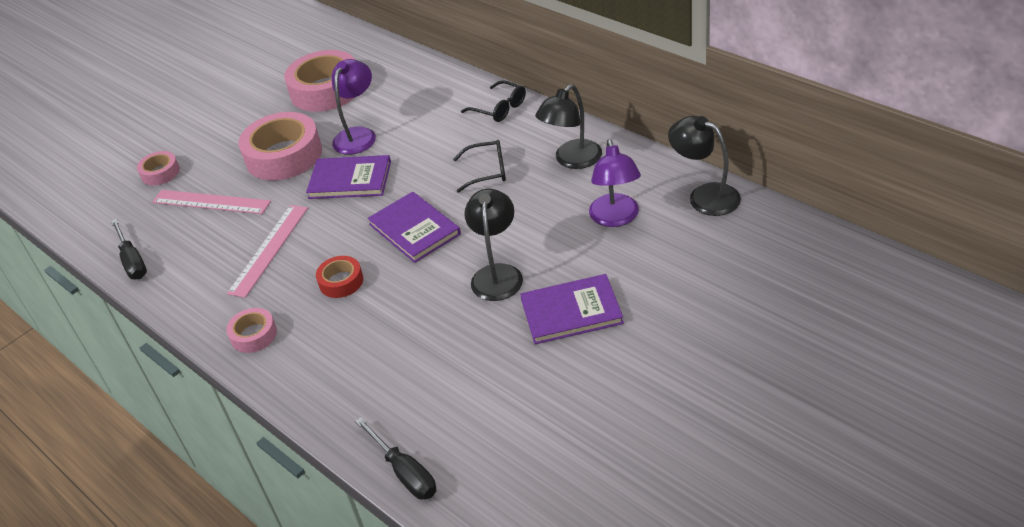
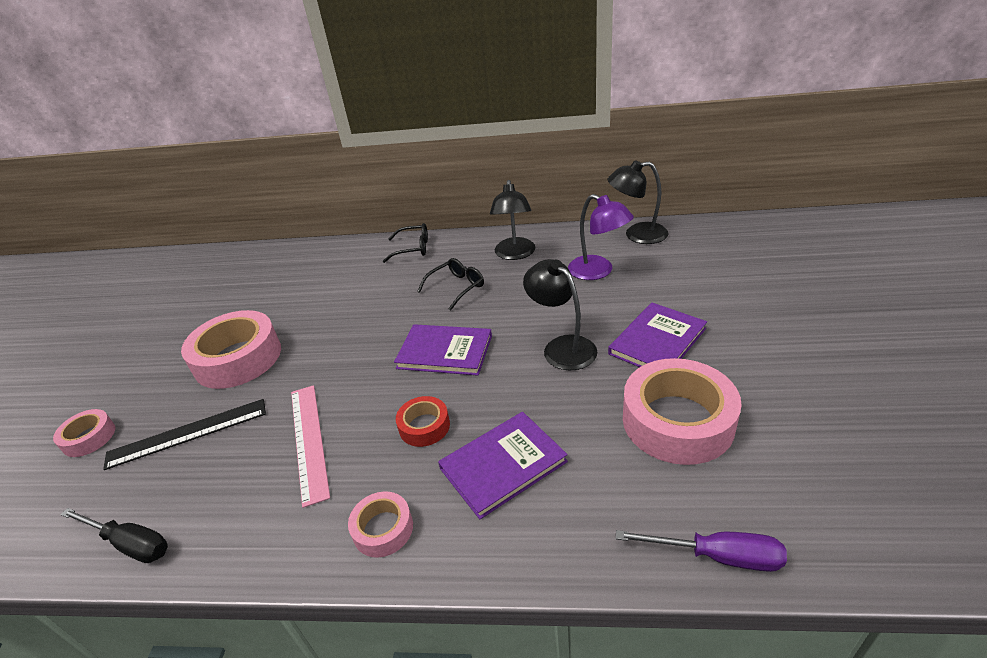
camera: 40 degrees left, 5 degrees down
pink ruler [152,190,271,214] -> black ruler [103,399,266,470]
pink tape [284,50,355,112] -> pink tape moved to [623,358,742,465]
purple book [306,155,391,199] -> purple book moved to [438,412,568,519]
purple lamp [332,59,376,155] -> none
black screwdriver [355,417,436,499] -> purple screwdriver [616,530,787,572]

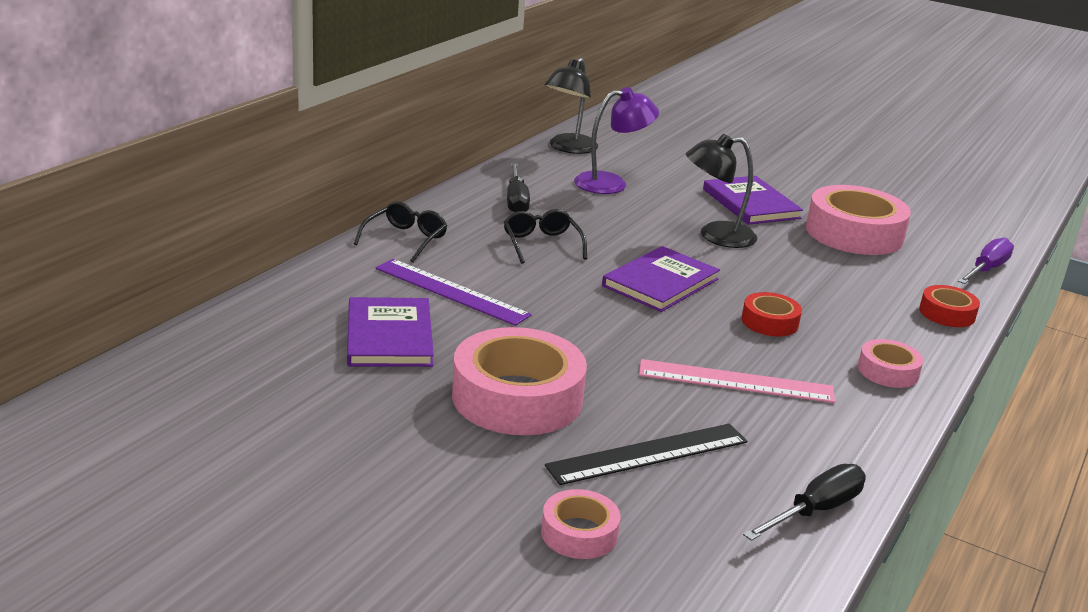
camera: 70 degrees left, 10 degrees down
black ruler [103,399,266,470] -> black ruler turned 60 degrees clockwise [545,424,747,485]
purple book [438,412,568,519] -> purple book moved to [347,297,434,367]
black lamp [490,180,535,260] -> black screwdriver [507,162,530,212]
none -> purple ruler [376,259,532,326]
none -> red tape [919,285,980,327]

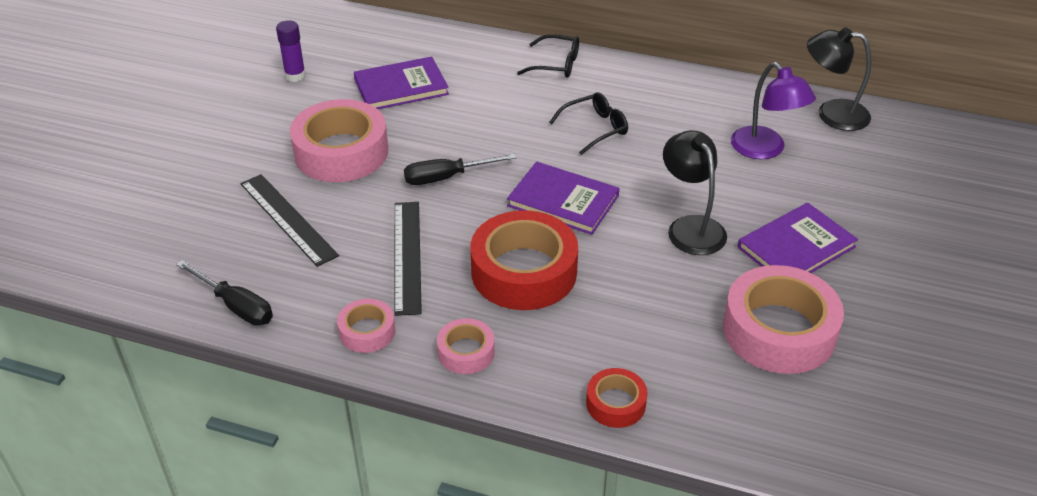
camera: 80 degrees right, 15 degrees up
purple ruler [376,259,532,326] -> none
black screwdriver [507,162,530,212] -> black screwdriver moved to [404,153,517,185]
pink tape [541,489,620,559] -> pink tape moved to [337,299,395,353]
pink ruler [639,359,835,403] -> black ruler [394,202,422,316]
red tape [742,292,802,337] -> red tape [470,210,578,310], size x2.00
purple screwdriver [958,238,1014,284] -> none
none -> purple glue stick [276,20,306,82]

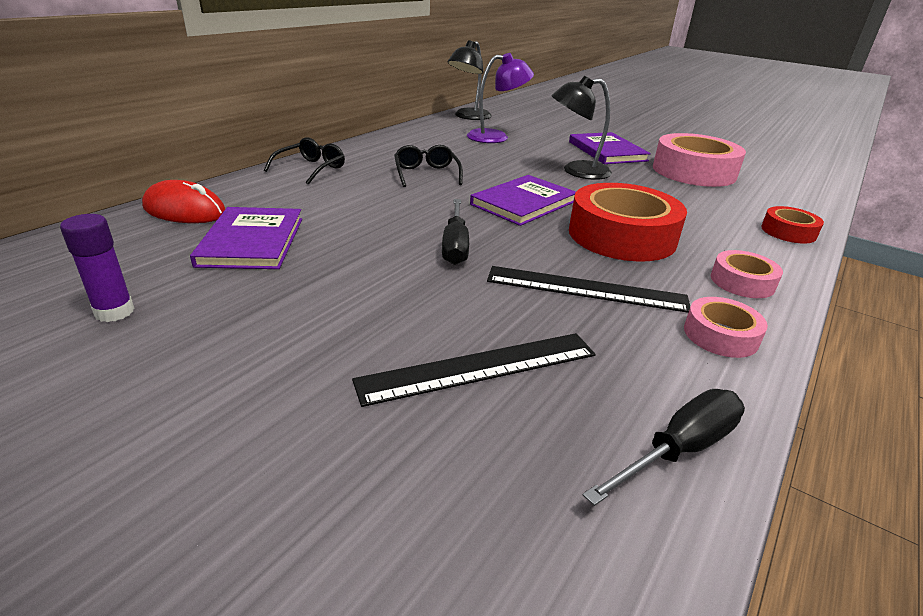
camera: 75 degrees left, 10 degrees down
pink tape [290,99,388,182] -> none
none -> red mouse [142,180,225,223]

